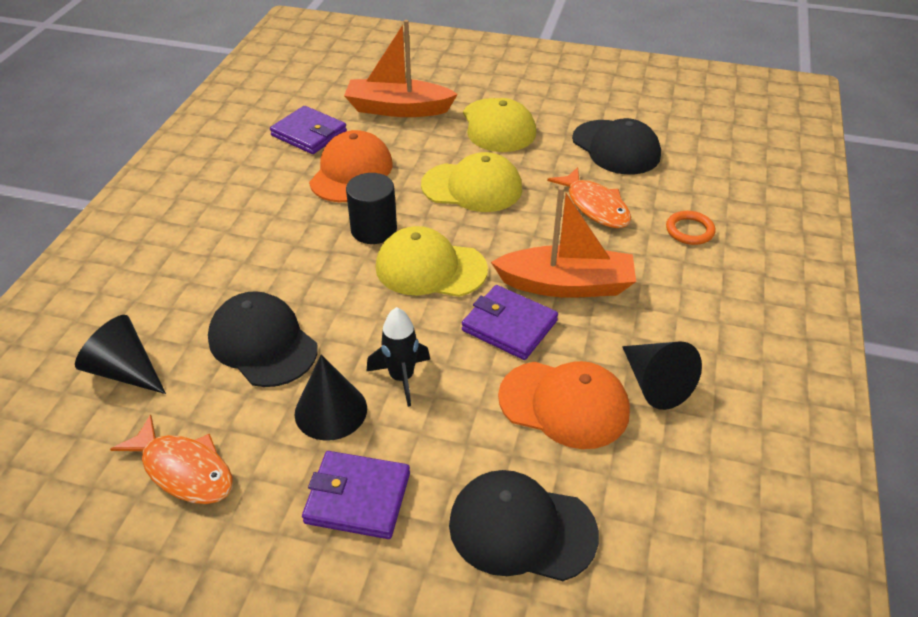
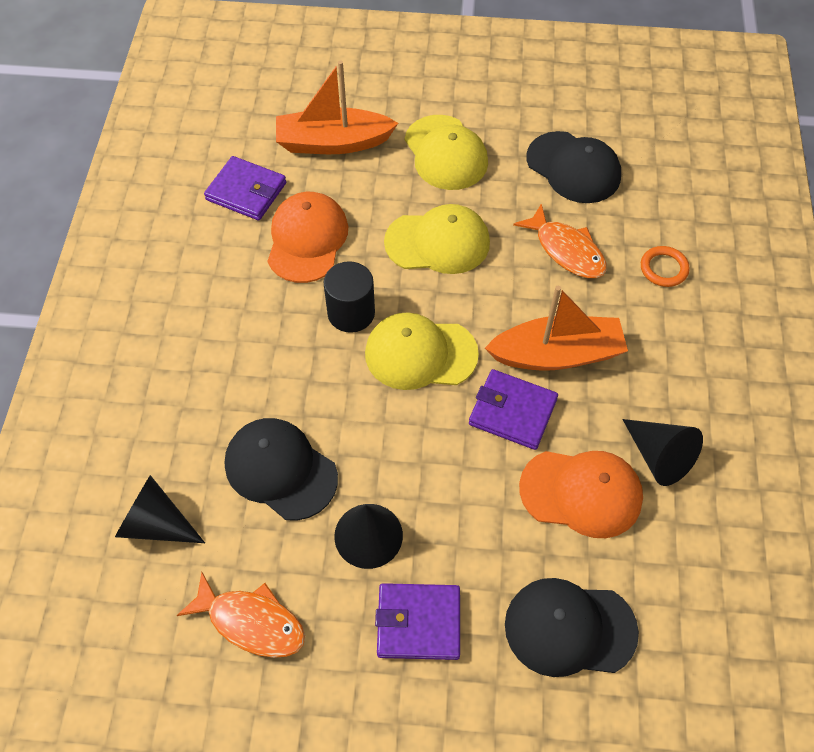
camera: 10 degrees left, 15 degrees up
black rocket [366,307,430,407] -> none

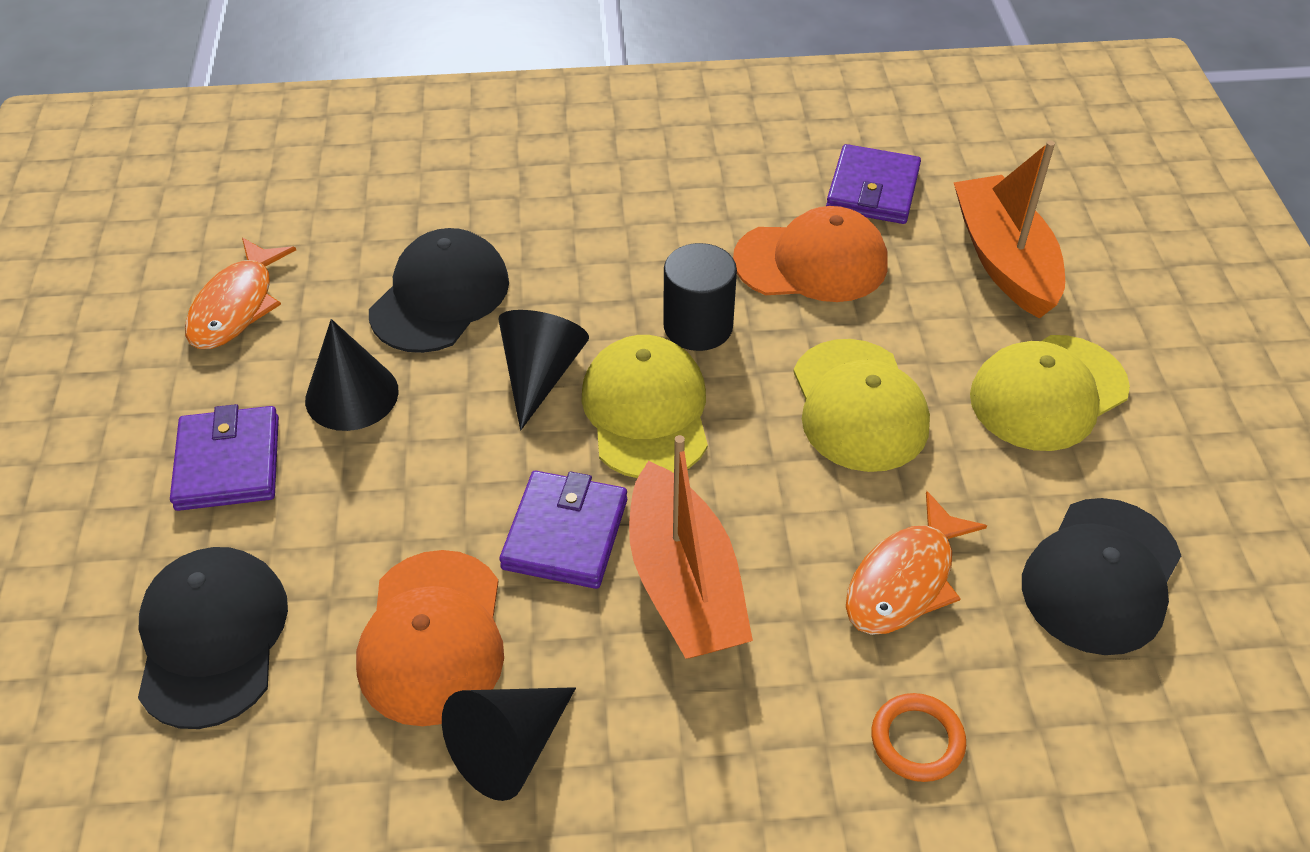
camera: 80 degrees right, 10 degrees down
black cone [115,475,205,543] -> black cone moved to [499,310,589,430]

